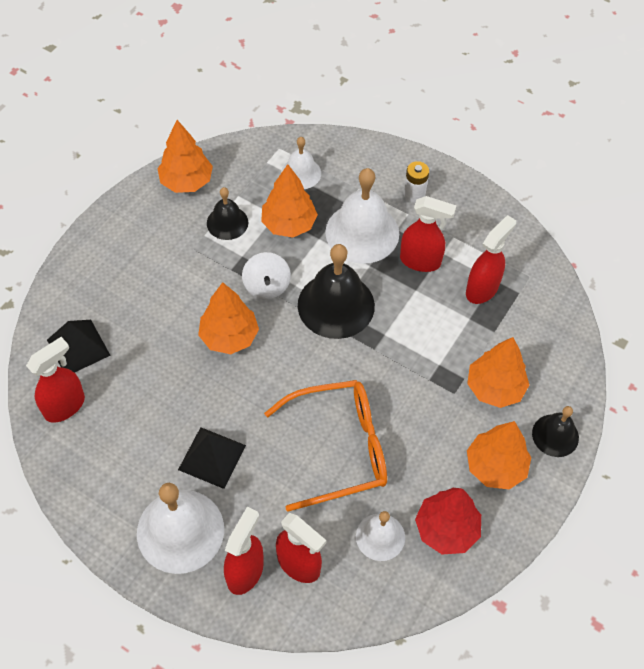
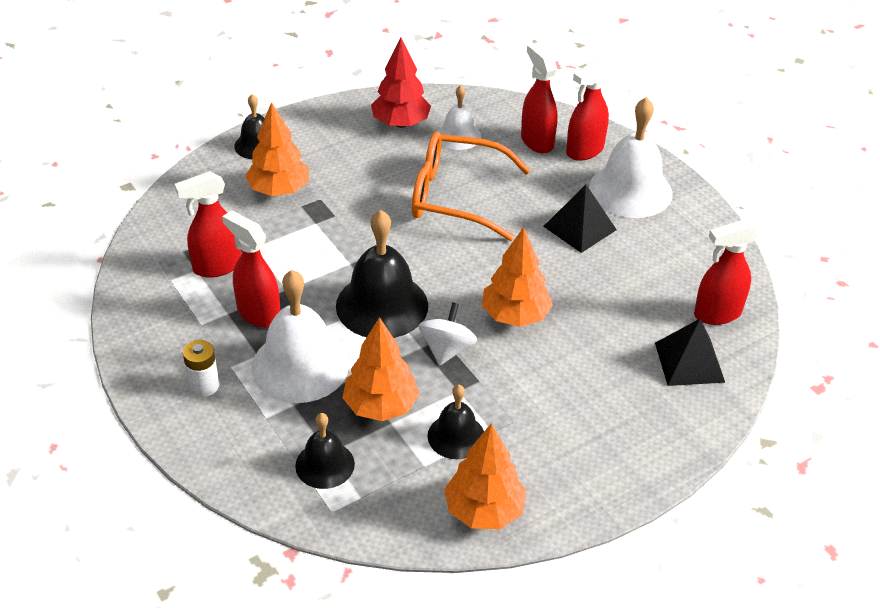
camera: 155 degrees left, 15 degrees down
white bell [281,137,321,189] -> black bell [295,413,355,489]
orange tree [467,421,531,490] -> none

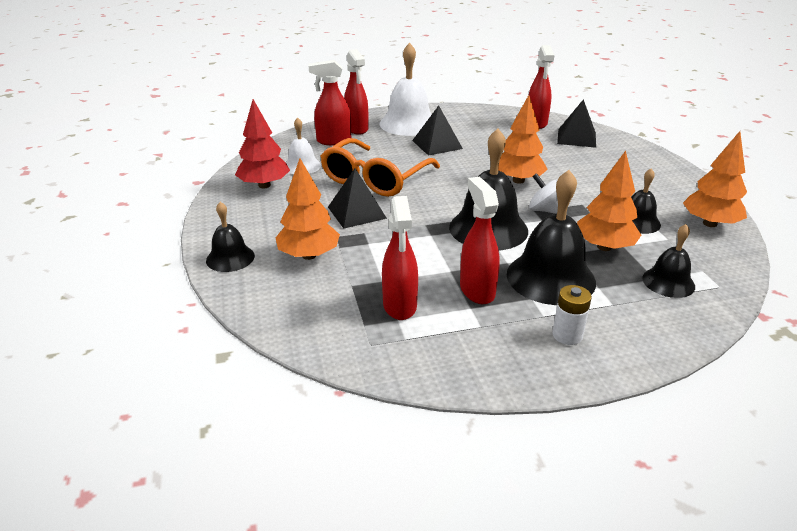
camera: 70 degrees left, 10 degrees down
red spray bottle [222,210,280,328] -> red spray bottle turned 105 degrees clockwise [460,177,500,304]
white bell [251,270,349,403] -> black bell [507,170,596,305]
none -> black pyramid [328,168,387,229]

